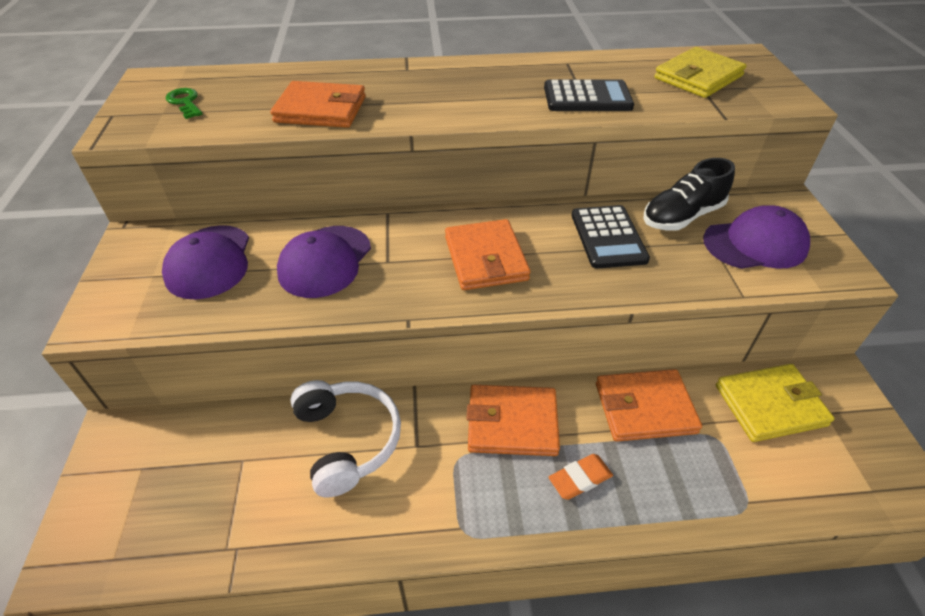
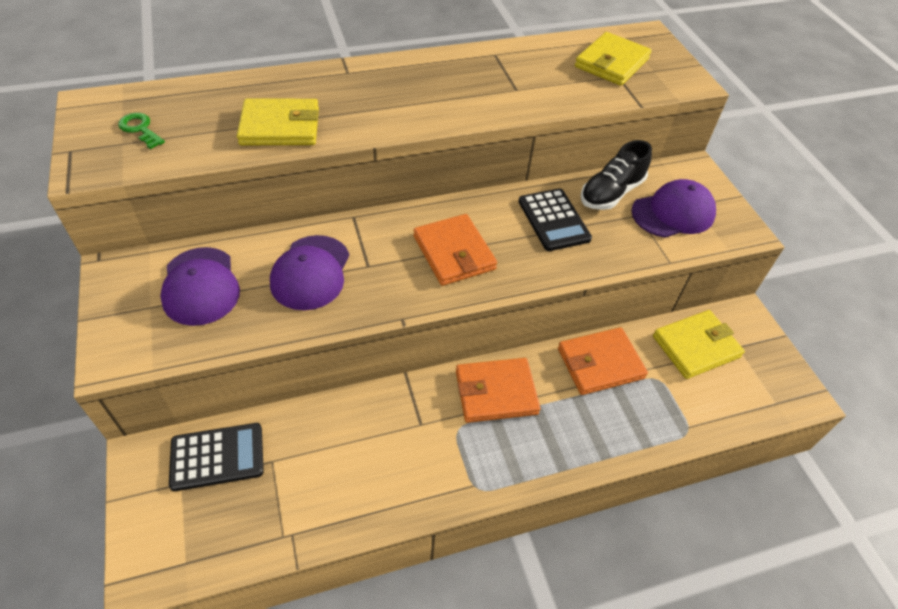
camera: 15 degrees left, 5 degrees up
orange wallet [270,81,366,128] -> yellow wallet [237,99,319,145]
white headphones [290,380,401,497] -> none
black calculator [544,79,634,111] -> black calculator moved to [169,423,264,491]
orange eraser [549,454,613,500] -> none

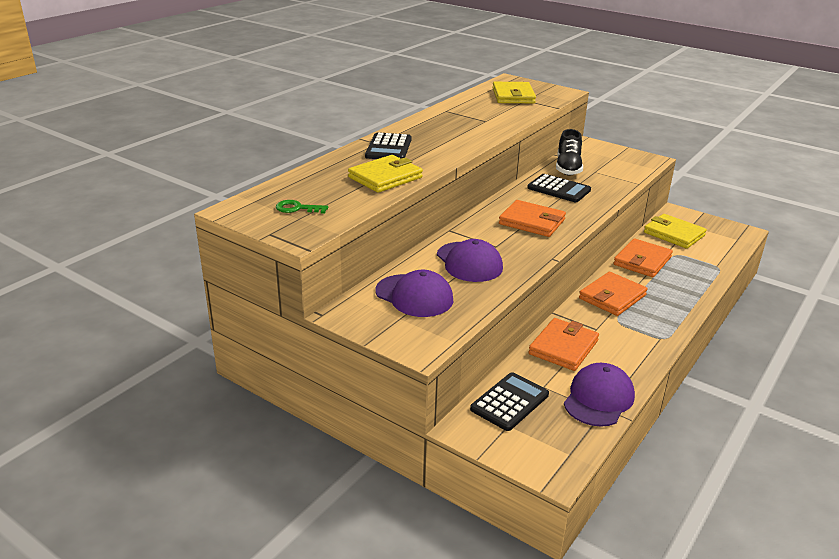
camera: 35 degrees left, 20 degrees down
purple cap [631,179,716,238] -> purple cap moved to [564,363,635,427]
yellow wallet [653,310,745,379] -> yellow wallet turned 75 degrees counterclockwise [644,214,707,249]
none -> black calculator [365,132,411,159]
none -> orange wallet [528,318,599,371]

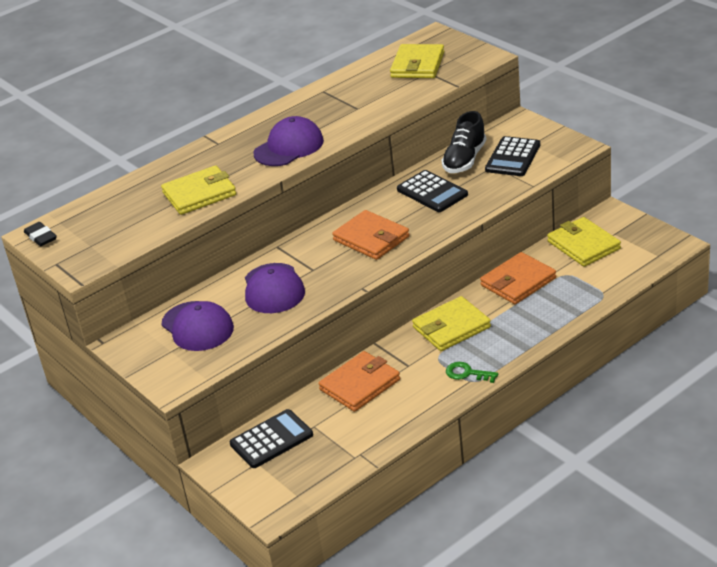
camera: 20 degrees right, 5 degrees up
green key [276,200,328,214] -> green key moved to [446,362,498,383]
black calculator [365,132,411,159] -> black calculator moved to [485,136,540,176]
purple cap [564,363,635,427] -> purple cap moved to [253,116,324,166]
orange wallet [579,272,648,316] -> yellow wallet [412,296,491,351]
none -> black eraser [24,222,57,246]

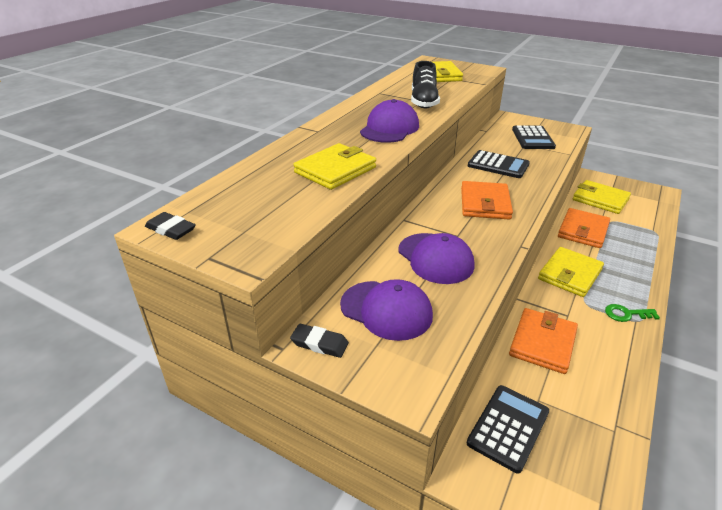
camera: 25 degrees left, 0 degrees up
orange wallet [332,210,410,260] -> orange wallet turned 75 degrees clockwise [461,181,513,219]
black shoe [442,111,486,173] -> black shoe moved to [411,61,440,109]
none -> black eraser [290,323,349,358]

